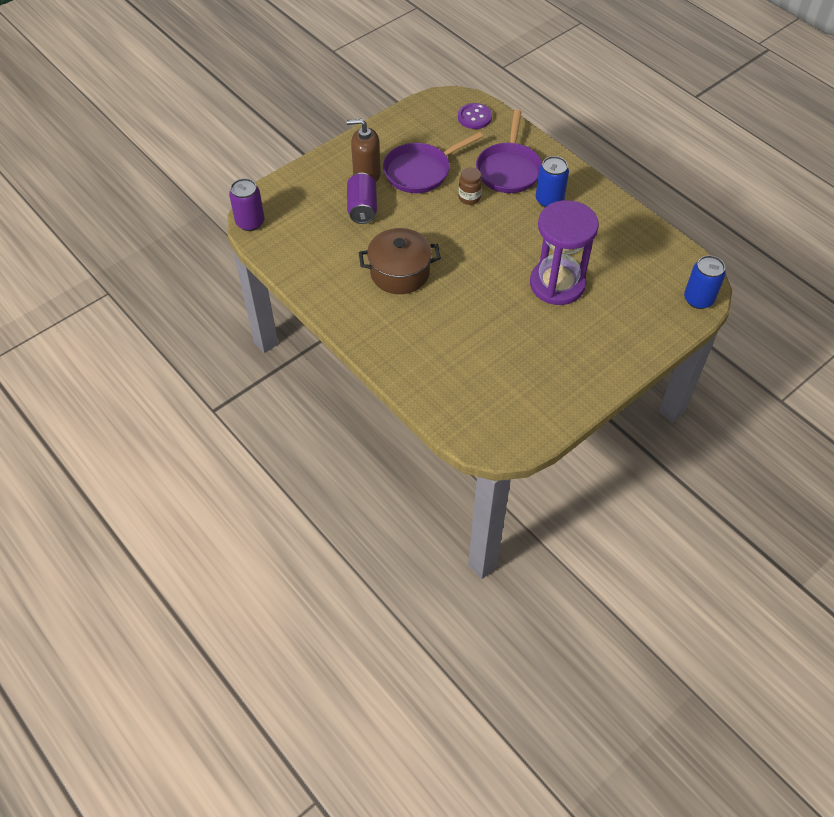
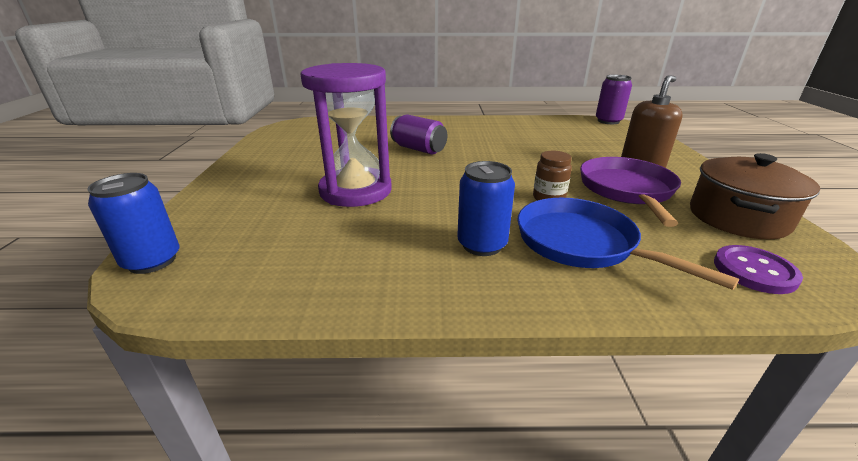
camera: 130 degrees right, 25 degrees down
purple can [347,173,377,224] -> purple can moved to [390,115,447,154]
brown pot [359,228,441,294] -> brown pot moved to [690,153,820,239]
purple pan [476,110,542,193] -> blue pan [517,198,739,290]

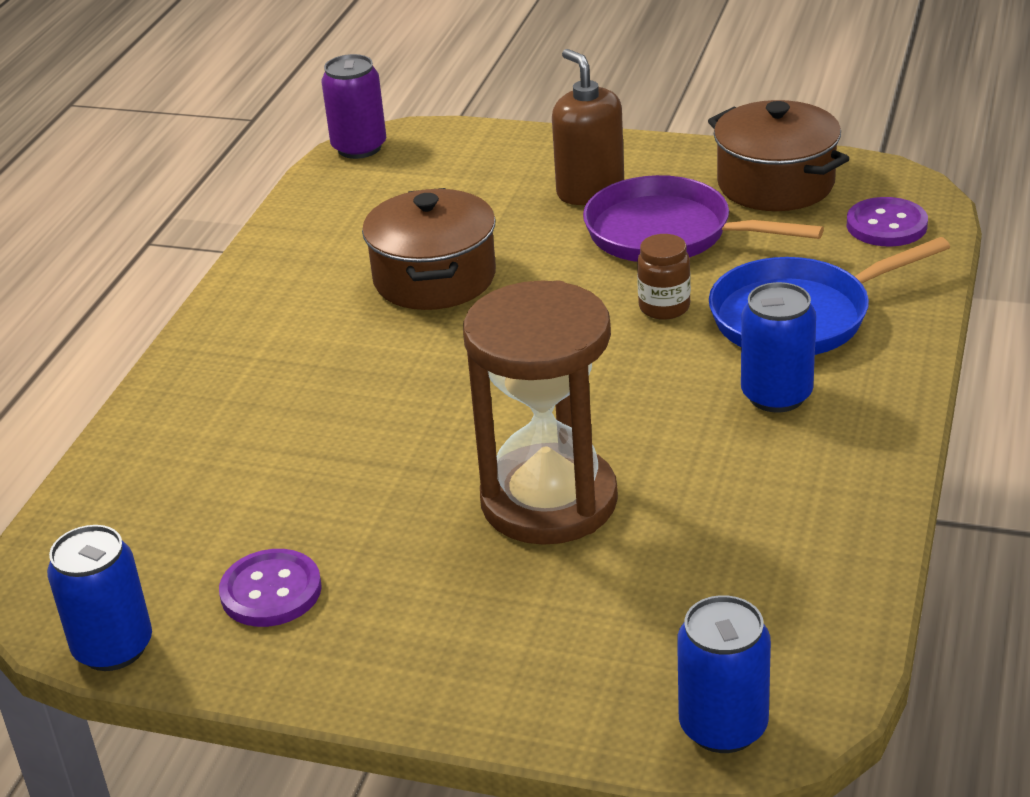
camera: 70 degrees left, 5 degrees up
purple hourglass [300,63,392,207] -> brown hourglass [463,280,618,545]
purple can [390,115,447,154] -> none
none -> blue can [47,525,152,671]
none -> purple button [219,549,322,627]
none -> brown pot [362,188,496,310]

